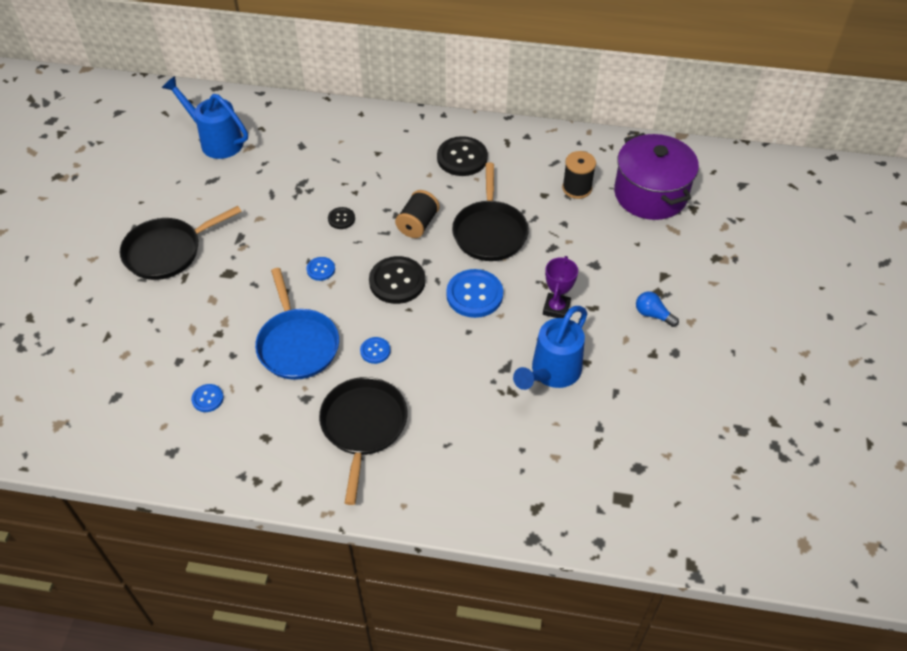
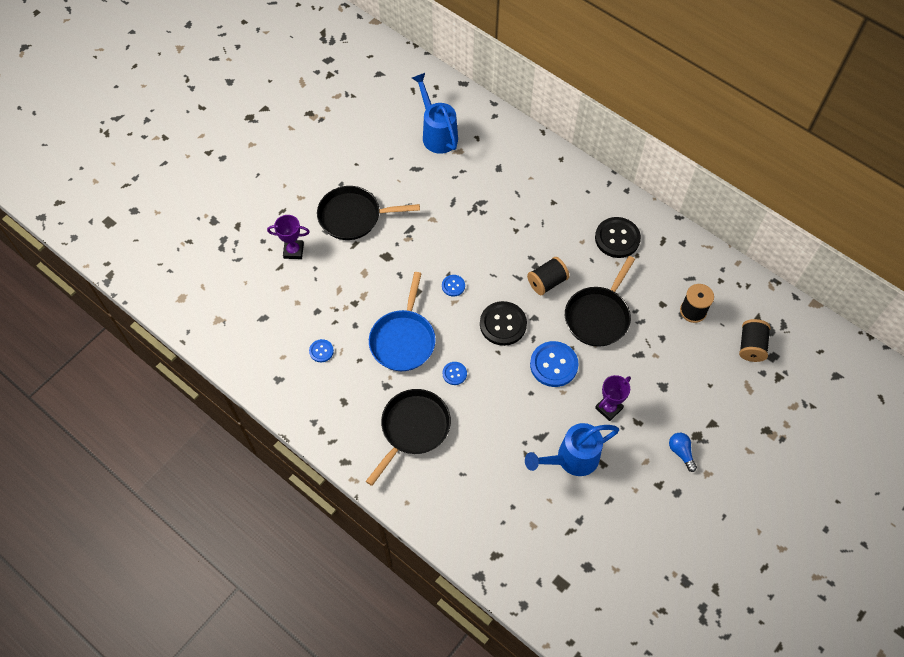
camera: 30 degrees right, 10 degrees up
black button [328,207,355,229] -> none
purple pot [614,133,699,220] -> black spool [739,319,770,362]
none -> purple trophy [267,215,310,259]

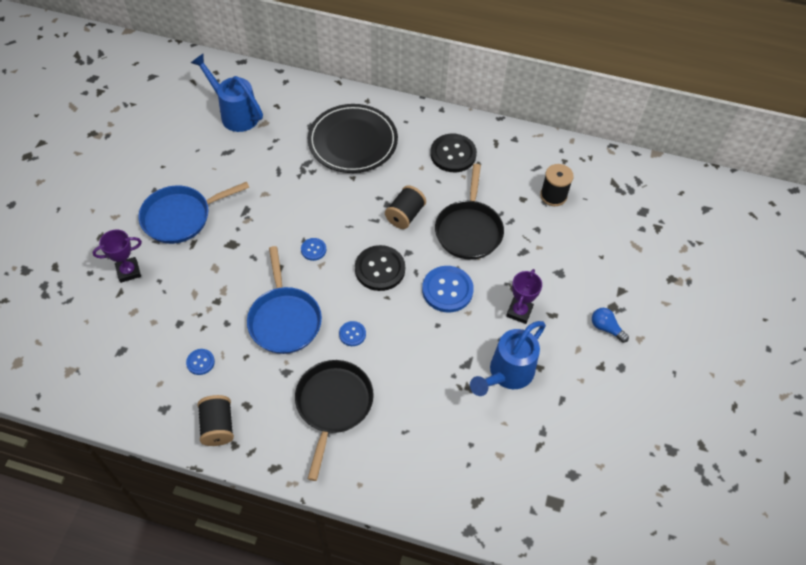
camera: 25 degrees left, 5 degrees down
black pan [317,186,420,240] -> blue pan [138,182,249,244]
black spool [739,319,770,362] -> black spool moved to [198,395,234,446]
none -> black plate [308,104,398,173]

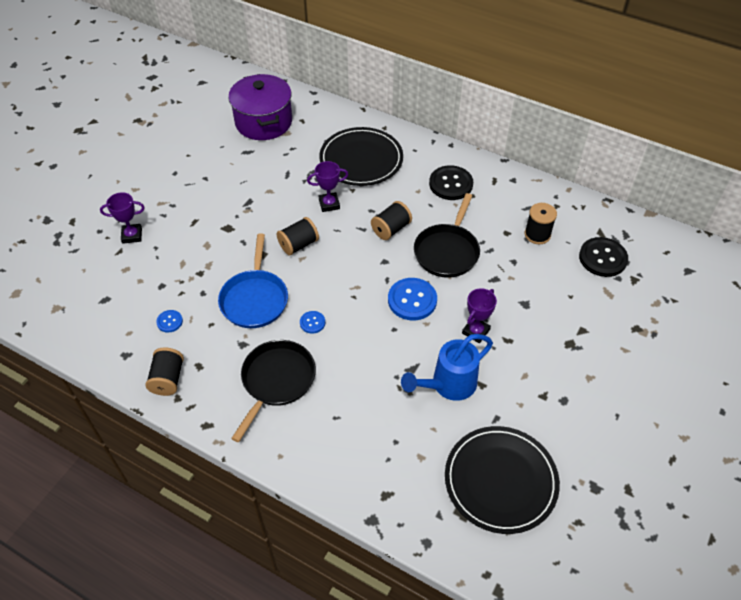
camera: 15 degrees right, 5 degrees down
blue pan [138,182,249,244] -> none
blue watering can [191,54,263,132] -> purple pot [228,74,292,140]
blue button [301,238,326,261] -> black spool [277,217,319,255]
black button [355,245,405,291] -> black button moved to [579,237,628,277]
blue light bulb [592,308,629,343] -> none
none -> purple trophy [307,161,348,212]
none -> black plate [445,426,560,534]

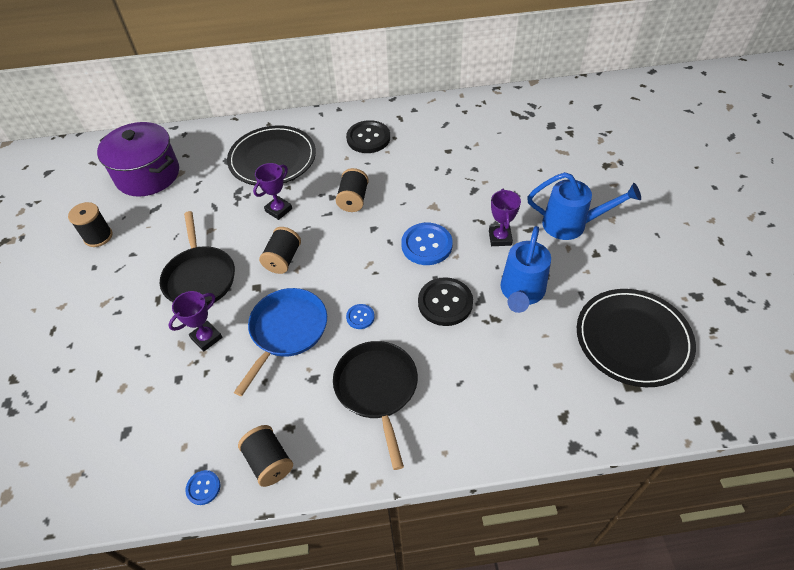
camera: 35 degrees left, 0 degrees up
purple trophy [100,192,145,244] -> purple trophy moved to [168,291,222,352]
blue button [156,310,183,333] -> blue button moved to [185,470,220,505]
blue pan [218,234,288,328] -> blue pan turned 120 degrees counterclockwise [234,288,327,396]
black pan [414,193,480,278] -> black pan moved to [160,211,235,306]
black spool [525,203,557,244] -> black spool moved to [68,202,112,247]
black button [579,237,628,277] -> black button moved to [418,277,473,326]
none -> blue watering can [527,172,641,240]

